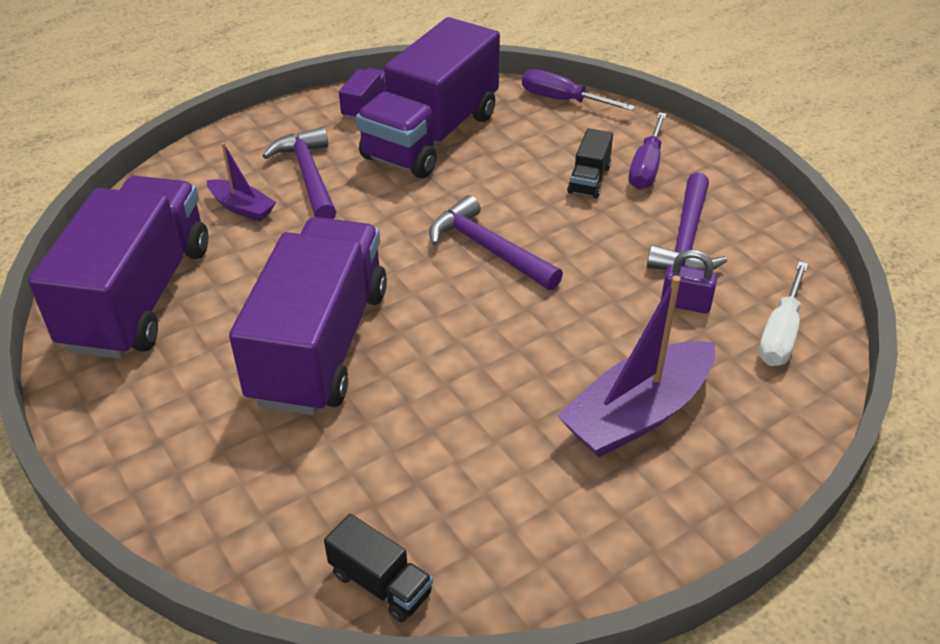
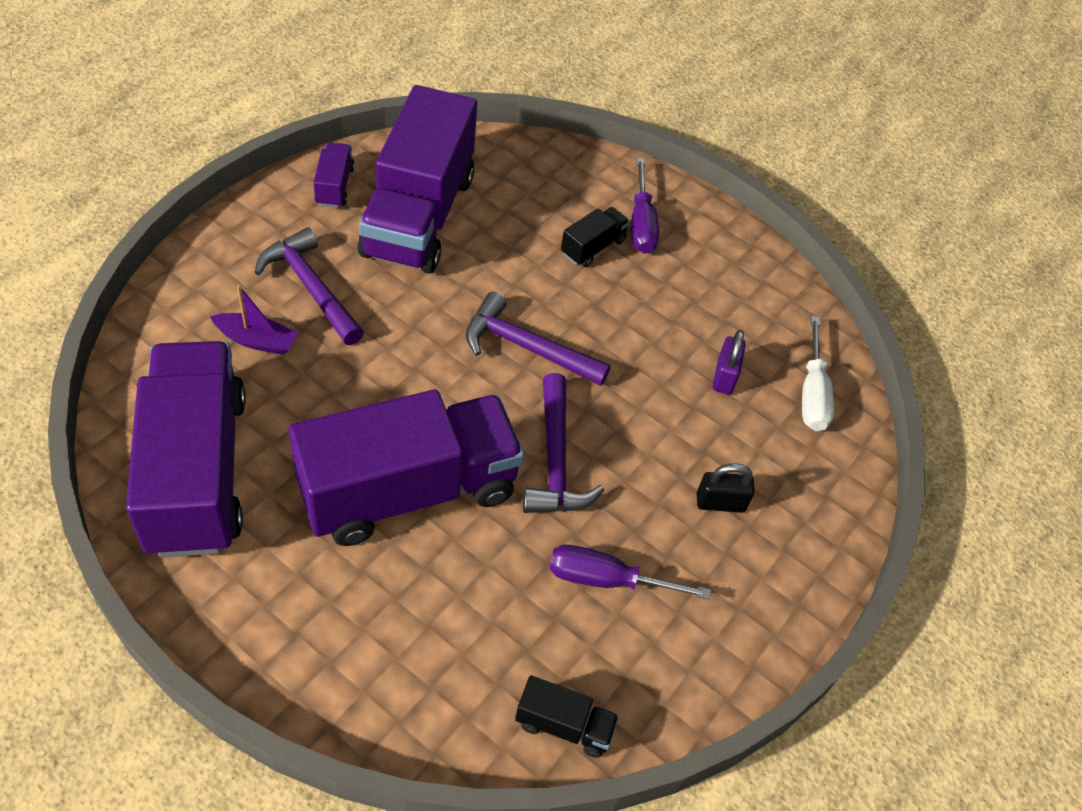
camera: 25 degrees left, 10 degrees up
purple truck [229,217,387,415] -> purple truck turned 75 degrees clockwise [289,390,524,546]
purple screwdriver [522,69,635,111] -> purple screwdriver moved to [549,545,711,600]
purple boat [557,276,715,457] -> black padlock [697,464,755,513]
black truck [567,128,613,198] -> black truck turned 135 degrees counterclockwise [561,207,630,267]
purple hammer [647,172,727,271] -> purple hammer moved to [523,373,604,513]
purple padlock [661,250,717,313] -> purple padlock turned 75 degrees counterclockwise [713,330,746,394]

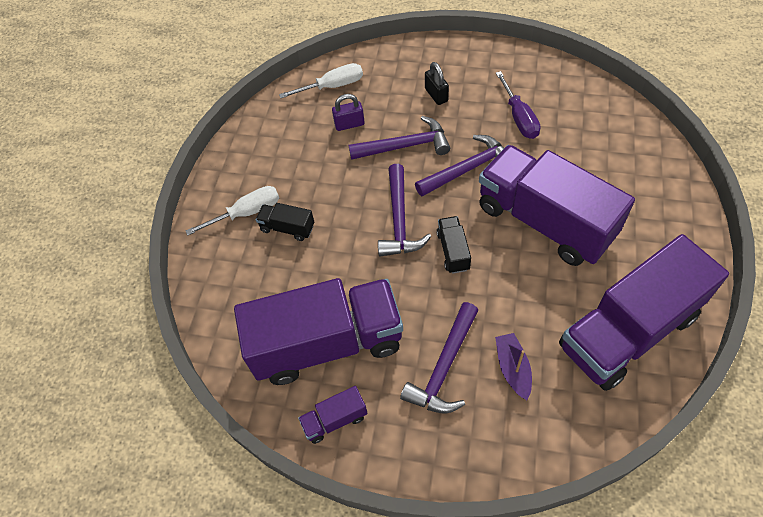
camera: 105 degrees left, 5 degrees up
black truck [515,675,619,758] -> black truck moved to [436,216,471,274]
purple screwdriver [631,158,659,254] -> white screwdriver [186,186,279,236]
none -> purple hammer [349,116,450,160]

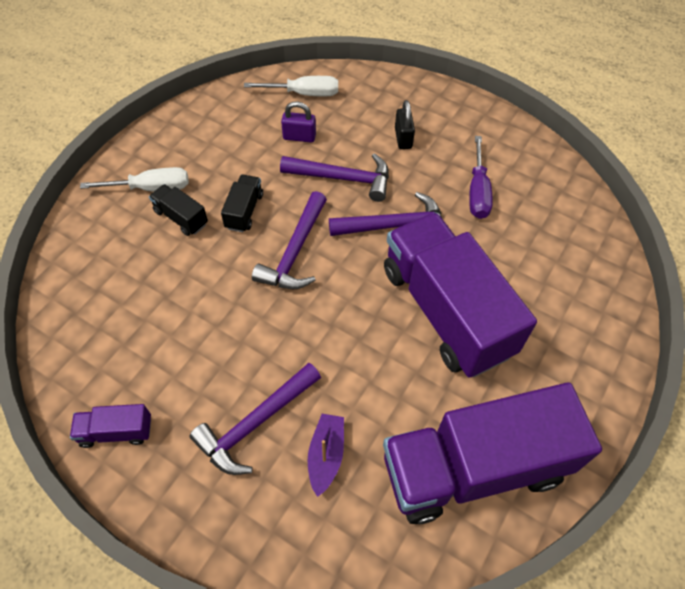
camera: 15 degrees right, 0 degrees up
purple truck [234,278,403,385] -> none
black truck [436,216,471,274] -> black truck moved to [221,175,263,232]

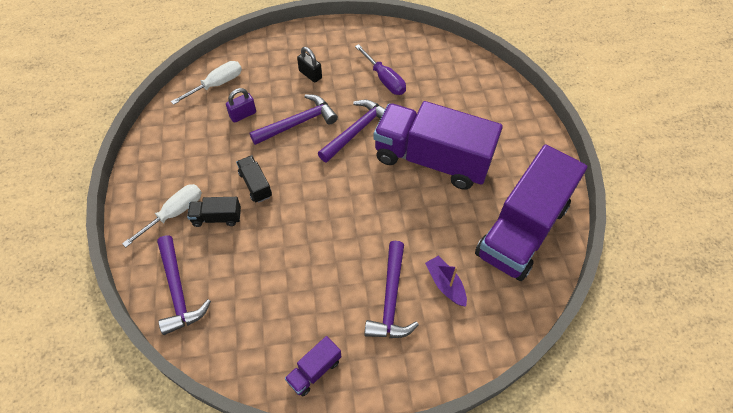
camera: 40 degrees left, 0 degrees up
purple hammer [252,191,327,289] -> purple hammer moved to [157,235,211,335]

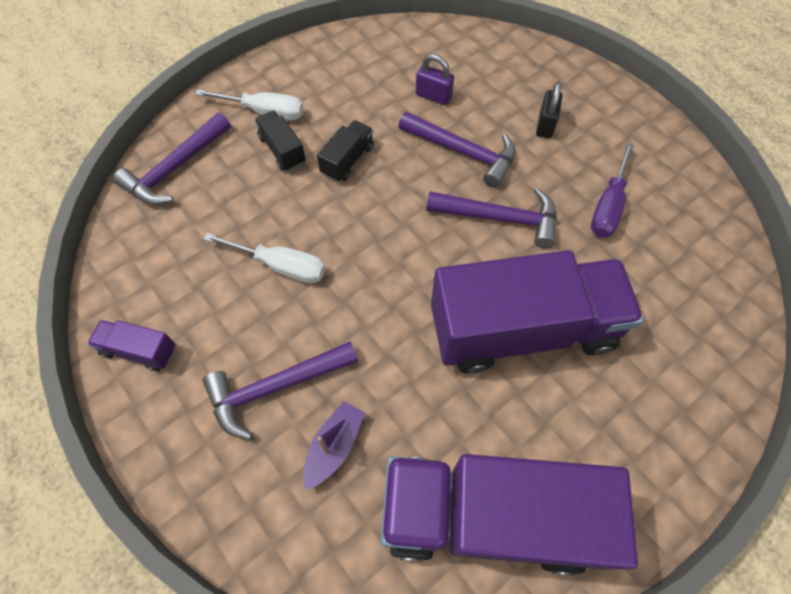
camera: 60 degrees right, 5 degrees up
white screwdriver [171,61,242,105] -> white screwdriver moved to [204,233,325,283]
purple truck [373,101,503,190] -> purple truck turned 90 degrees clockwise [431,250,644,374]

